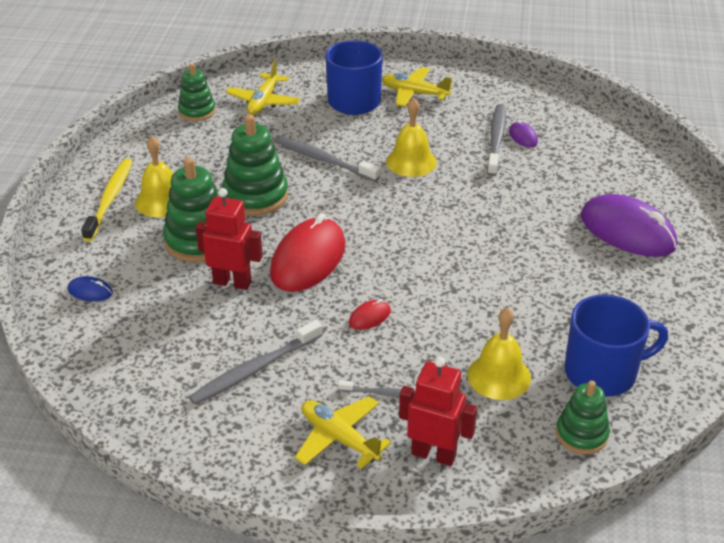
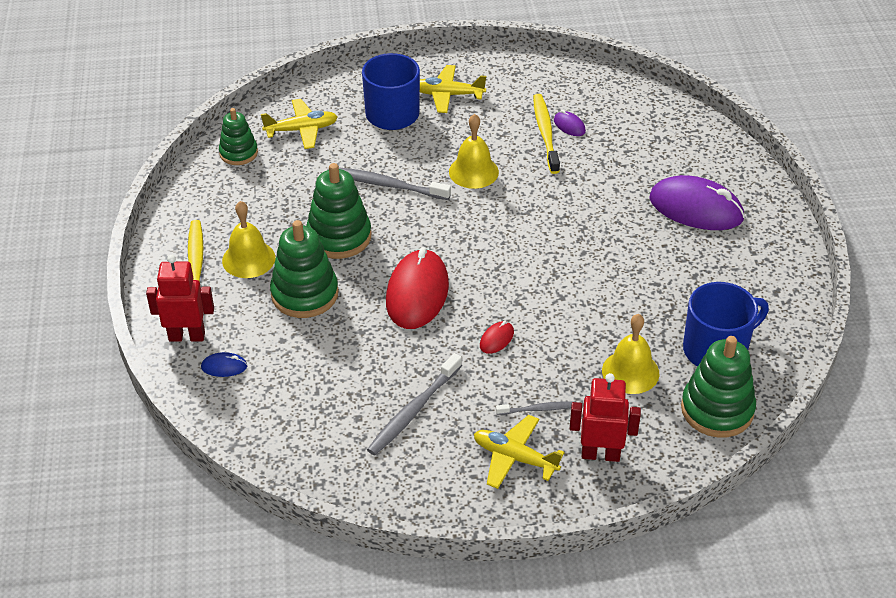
camera: 15 degrees left, 5 degrees up
red robot [196,188,263,290] -> red robot moved to [146,255,214,342]
yellow plane [226,60,300,115] -> yellow plane turned 105 degrees counterclockwise [261,99,338,149]
grey toothbrush [487,104,506,176] -> yellow toothbrush [533,94,560,174]
green stacking toy [556,381,610,454] -> green stacking toy [681,336,756,438], size x1.59

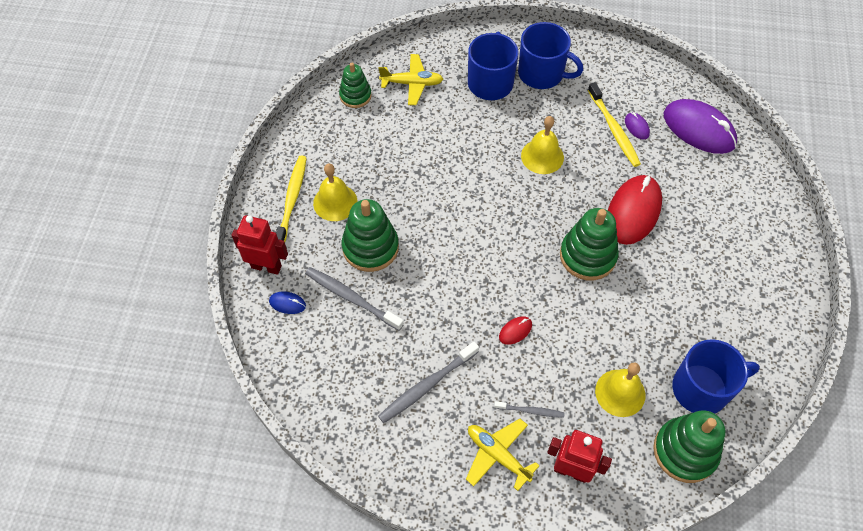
camera: 15 degrees right, 15 degrees up
green stacking toy [306,163,371,259] -> green stacking toy moved to [560,208,619,280]
grey toothbrush [339,168,451,200] -> grey toothbrush moved to [305,267,404,331]
red mouse [386,247,449,329] -> red mouse moved to [608,175,662,245]
yellow plane [420,65,486,113] -> blue mug [518,22,583,89]
yellow toothbrush [533,94,560,174] -> yellow toothbrush turned 150 degrees clockwise [588,82,641,167]
purple mouse [649,175,745,230] -> purple mouse moved to [664,99,737,154]

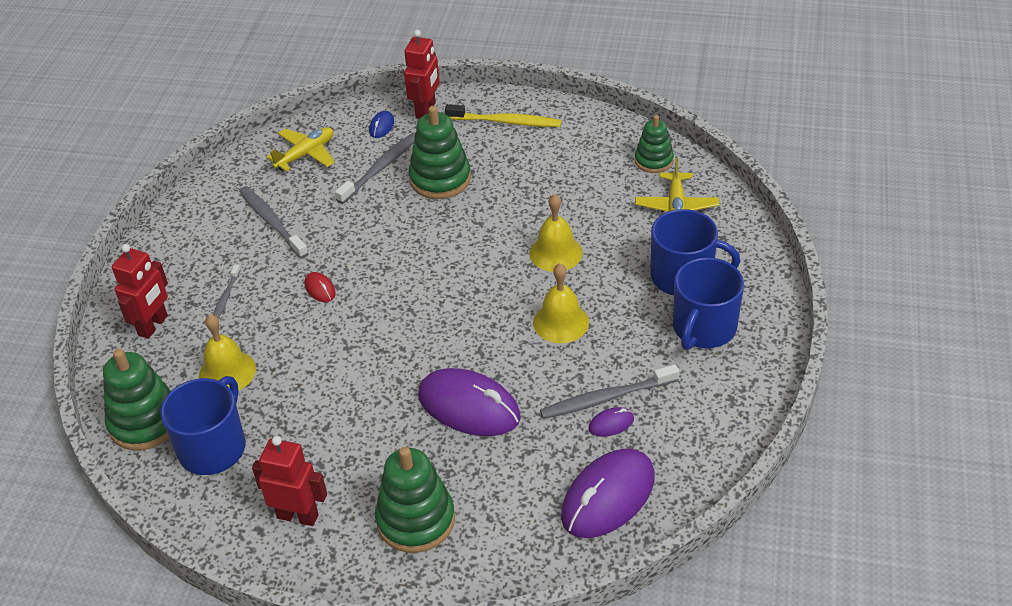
camera: 95 degrees right, 15 degrees down
yellow bell [313,163,357,221] -> yellow bell moved to [529,194,583,272]
yellow plane [466,419,540,491] -> yellow plane moved to [266,127,335,171]
green stacking toy [560,208,619,280] -> green stacking toy moved to [375,447,455,553]
yellow toothbrush [588,82,641,167] -> grey toothbrush [540,364,679,419]
red mouse [608,175,662,245] -> purple mouse [418,368,521,436]
blue mug [672,339,760,414] -> blue mug turned 150 degrees counterclockwise [161,376,246,475]
none -> red robot [252,436,327,526]

